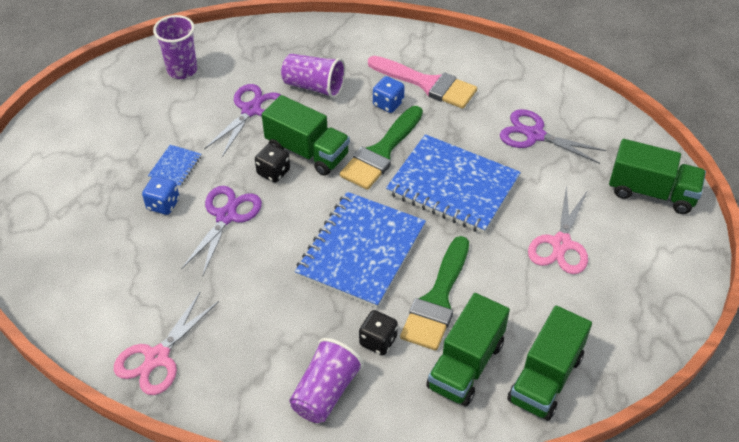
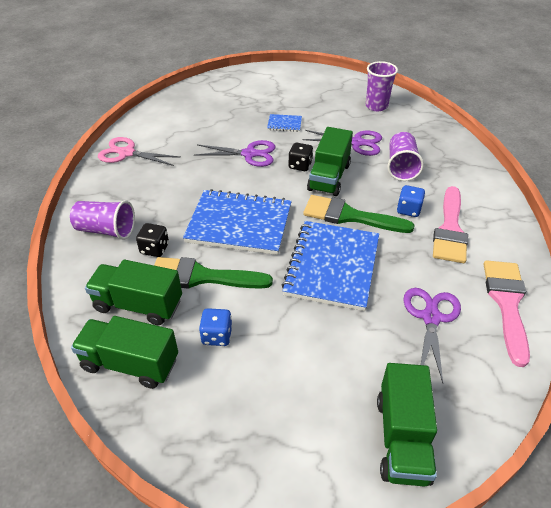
camera: 75 degrees right, 5 degrees down
blue dice [142,176,180,215] -> blue dice moved to [199,308,232,346]
pink scissors [528,185,588,274] -> none
none -> pink brush [483,260,530,367]

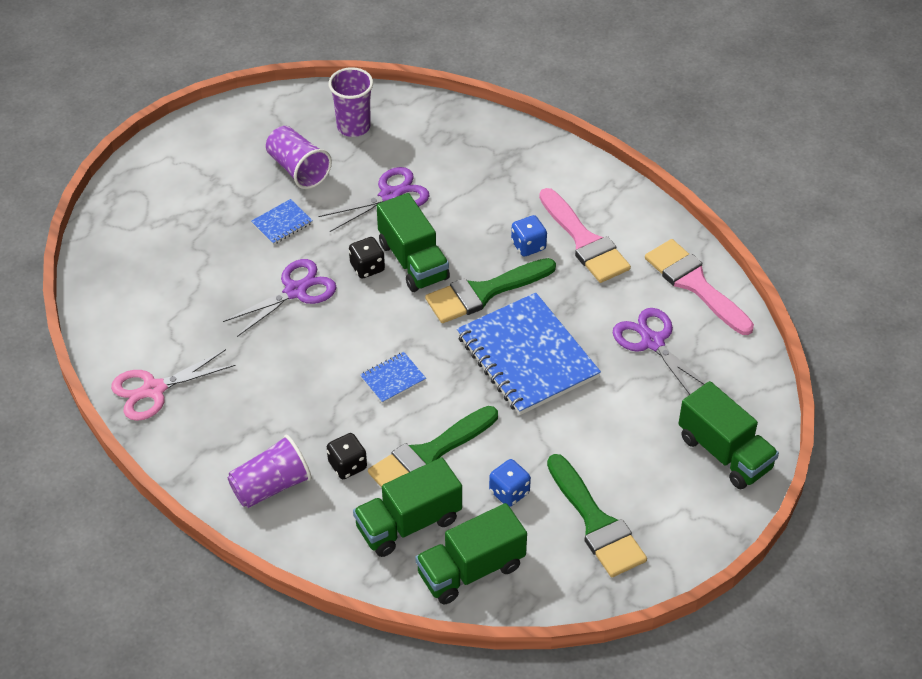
camera: 45 degrees left, 5 degrees up
blue notebook [183,189,292,255] -> blue notebook [360,352,426,404], size x0.43
purple cup [387,132,424,181] -> purple cup moved to [266,126,332,189]
none -> green brush [547,454,647,577]

